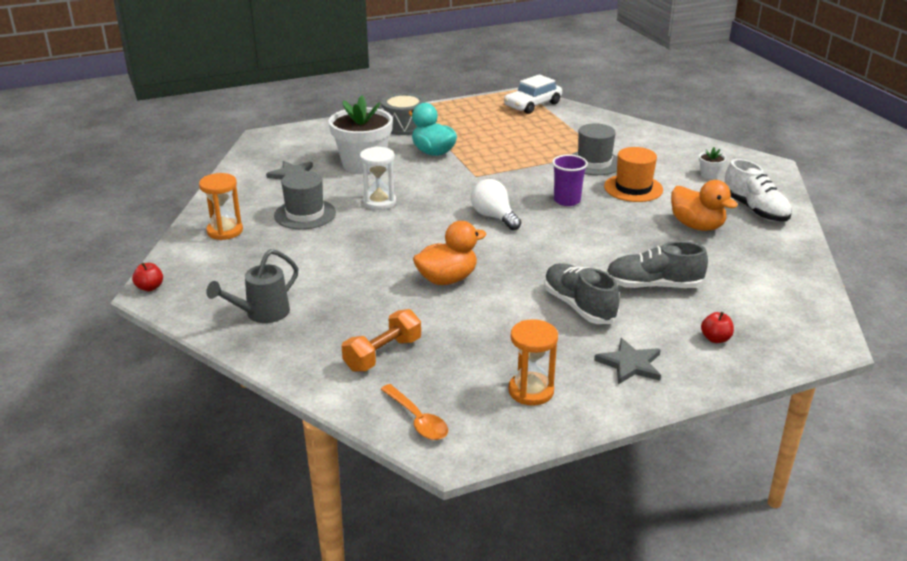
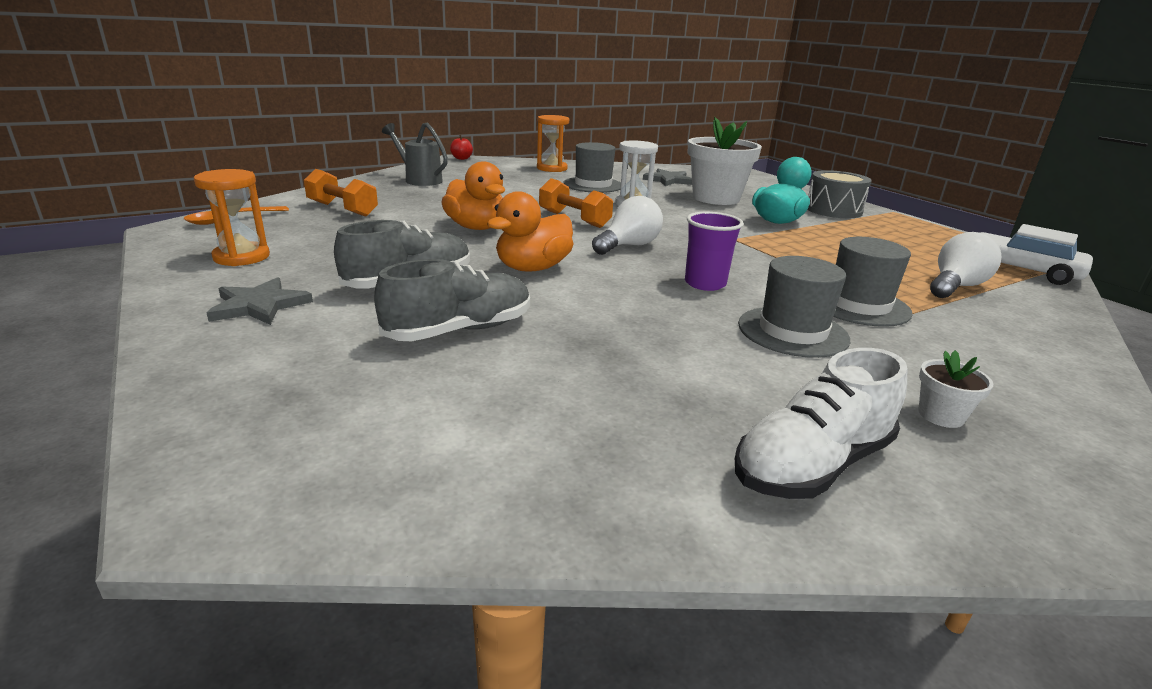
camera: 80 degrees right, 5 degrees down
orange hat [604,147,663,202] -> grey hat [738,256,850,358]
grey shoe [606,241,708,289] -> grey shoe turned 60 degrees clockwise [374,259,530,341]
orange duck [671,180,738,231] -> orange duck moved to [487,191,573,272]
red apple [701,312,734,343] -> none
none -> orange dumbbell [539,178,613,228]
none -> white light bulb [930,232,1001,298]

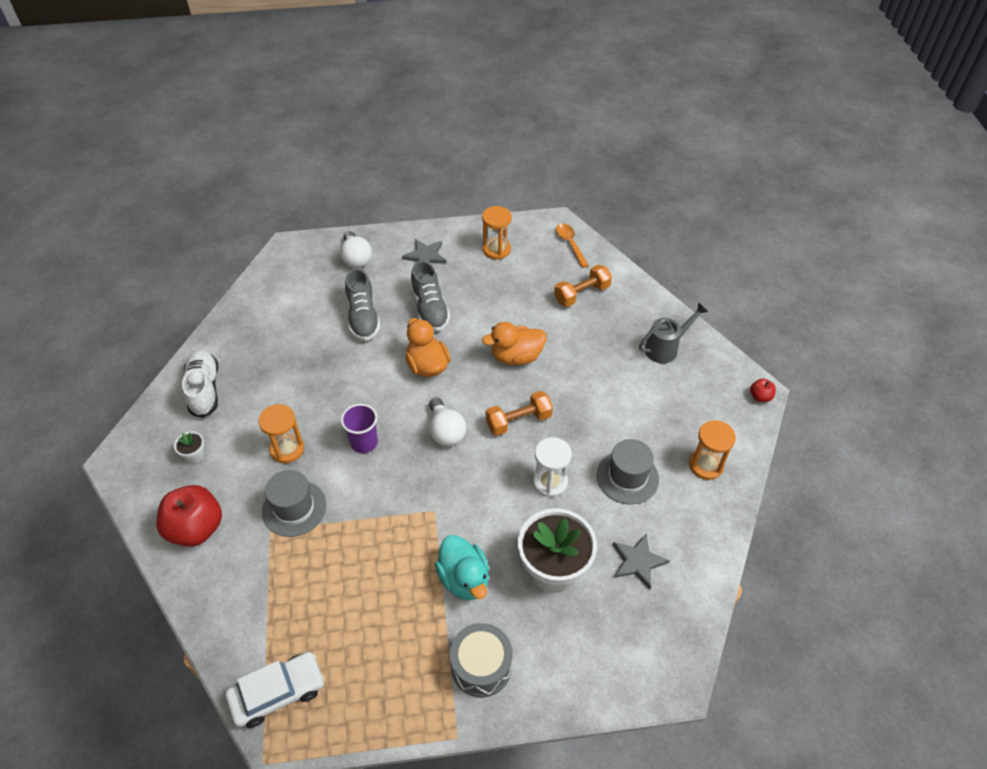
camera: 115 degrees right, 25 degrees up
grey hat [738,256,850,358] -> orange hourglass [258,404,304,463]
white light bulb [930,232,1001,298] -> white light bulb moved to [340,231,372,268]
none -> red apple [156,485,222,547]

